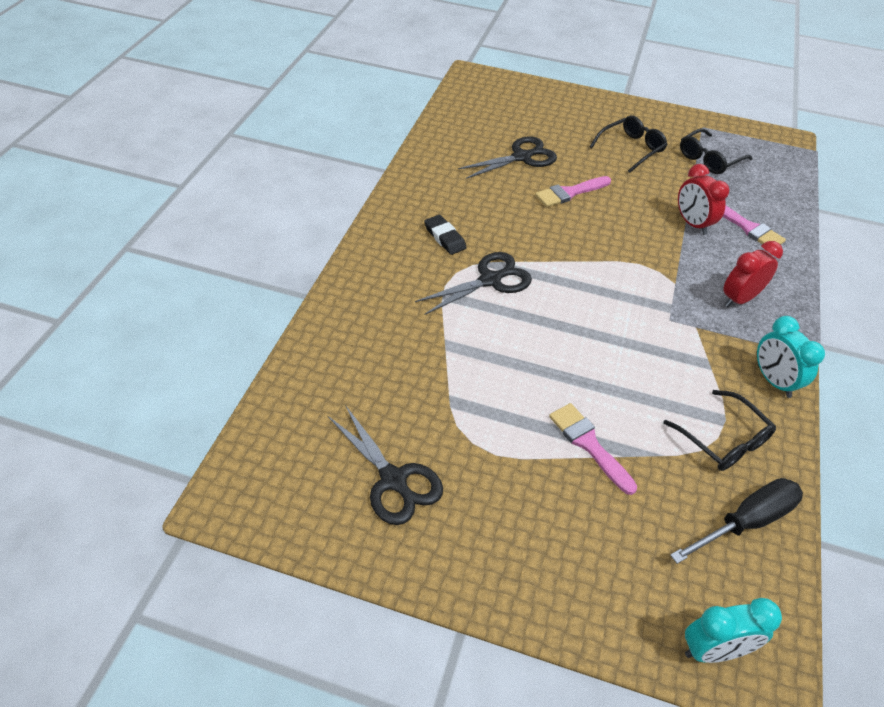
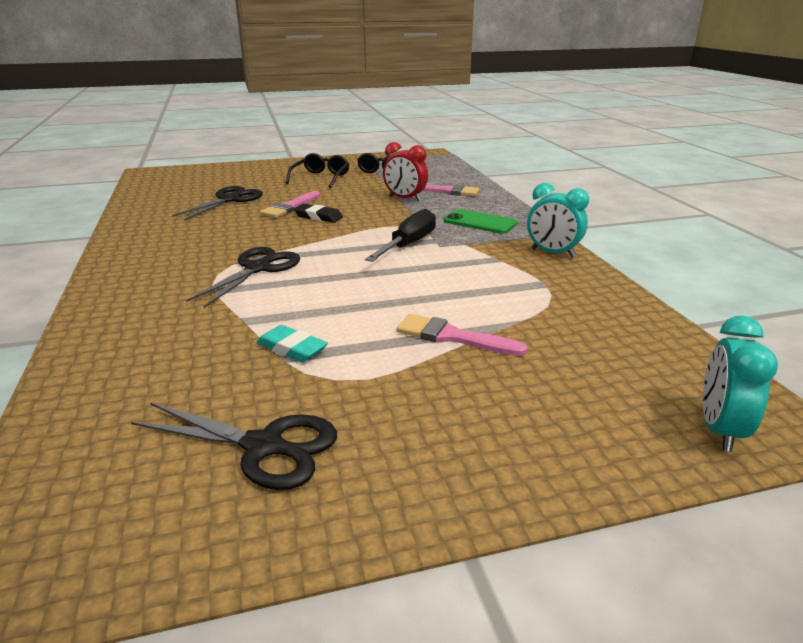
camera: 30 degrees left, 20 degrees down
black eraser [424,215,467,255] -> black eraser moved to [294,204,343,223]
black glasses [663,390,776,471] -> none
black screwdriver [670,478,803,564] -> black screwdriver moved to [365,209,436,262]
turquoise clock [685,598,782,663] -> turquoise clock turned 150 degrees clockwise [703,316,778,452]
red clock [723,241,783,307] -> green phone [444,209,517,234]
none -> turquoise eraser [256,325,328,362]

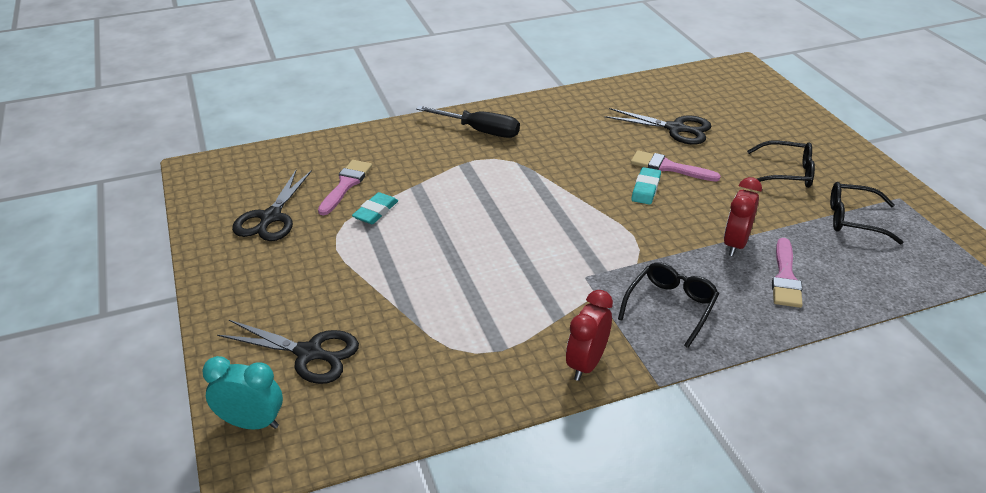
camera: 85 degrees right, 10 degrees up
black scissors [186,247,300,308] -> black scissors moved to [217,320,359,384]
black eraser [294,204,343,223] -> turquoise eraser [631,167,661,205]
black screwdriver [365,209,436,262] -> black screwdriver moved to [416,106,520,138]
pink brush [397,314,528,356] -> pink brush moved to [318,160,372,215]
green phone [444,209,517,234] -> black glasses [618,262,719,348]
turquoise clock [527,183,589,257] -> red clock [566,290,613,381]

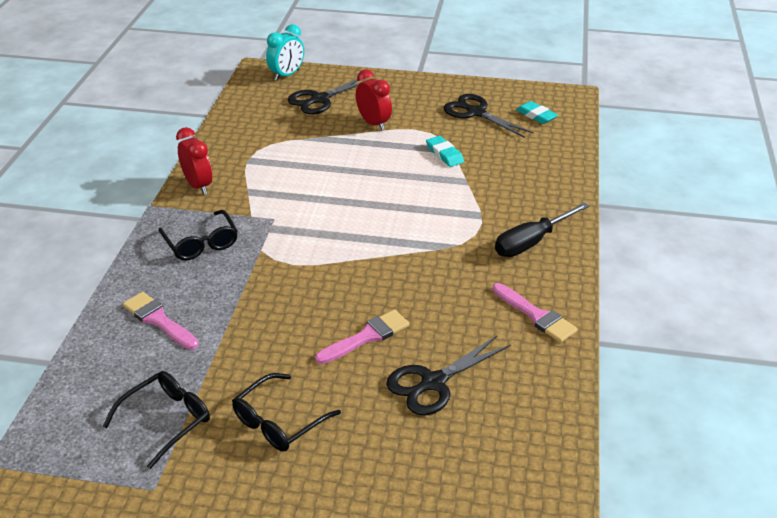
camera: 120 degrees right, 0 degrees up
pink brush [318,160,372,215] -> pink brush moved to [492,283,578,343]
turquoise eraser [631,167,661,205] -> turquoise eraser moved to [516,101,558,124]
red clock [724,177,762,256] -> red clock moved to [356,69,392,131]

